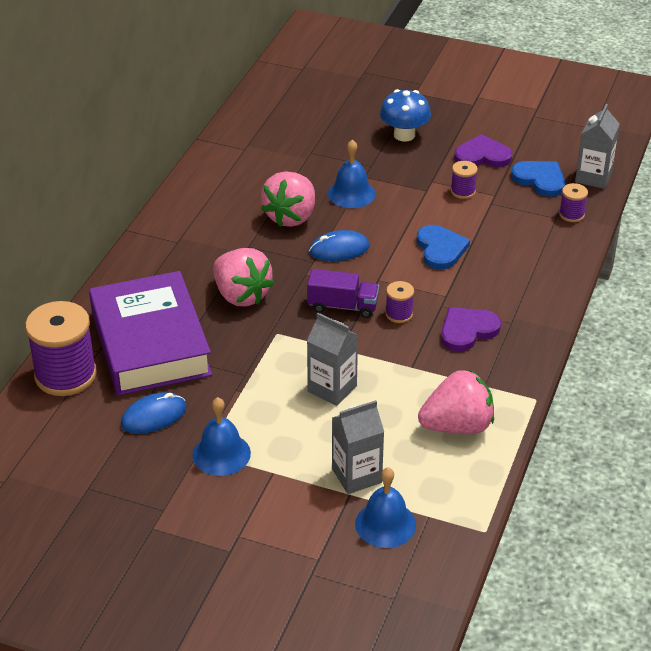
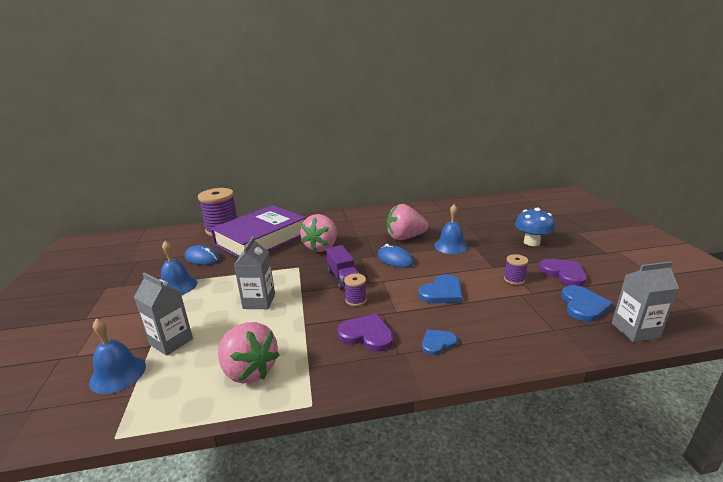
camera: 60 degrees right, 15 degrees down
purple spool [559,183,588,222] -> none
none -> blue heart [422,329,457,355]

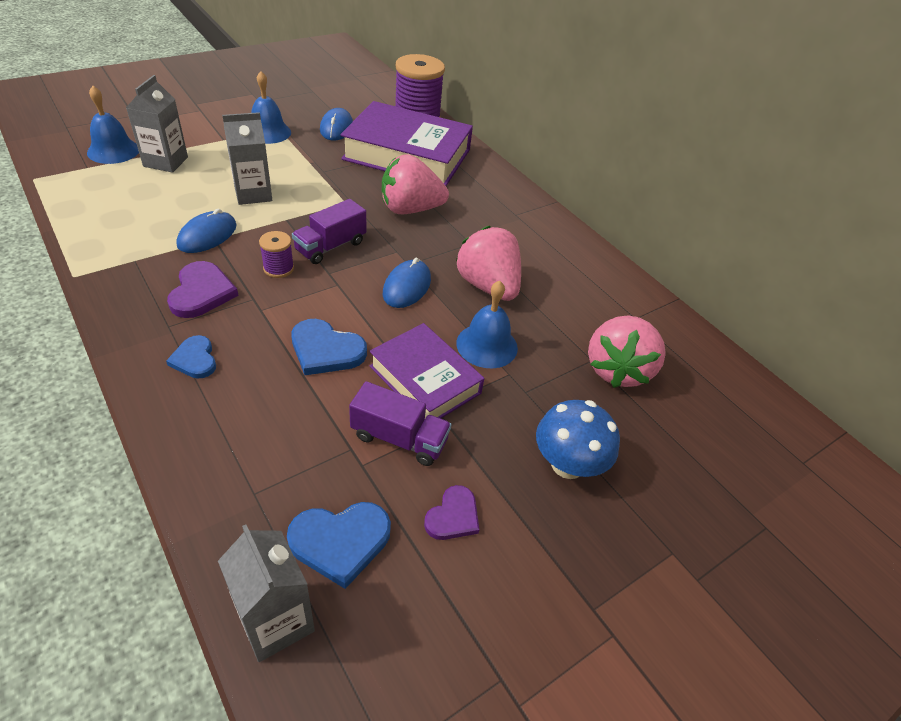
camera: 60 degrees right, 20 degrees up
pink strawberry [218,322,279,384] -> pink strawberry moved to [588,315,666,388]
blue heart [422,329,457,355] -> blue heart turned 150 degrees counterclockwise [166,335,216,379]
purple spool [504,254,528,285] -> purple truck [349,381,452,466]
purple heart [539,259,587,286] -> purple heart [424,485,480,540], size x0.65
none -> blue mouse [177,209,237,253]
none -> purple book [370,323,484,418]

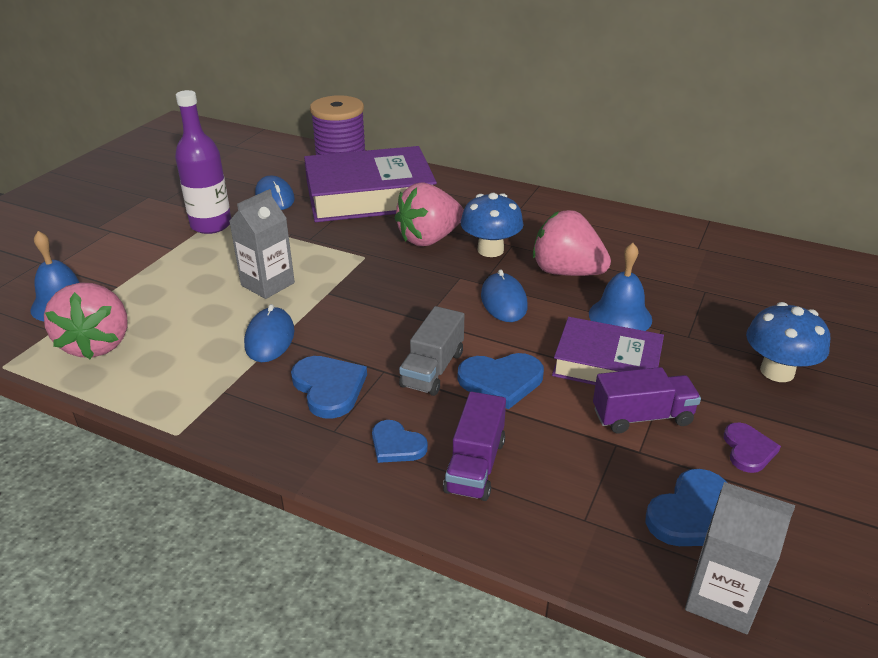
camera: 25 degrees left, 10 degrees down
grey carton [126,75,188,173] -> none
purple heart [167,261,239,318] -> blue heart [291,356,367,419]
blue bell [251,71,291,144] -> purple bottle [175,90,231,234]
purple spool [259,231,294,278] -> none
purple truck [292,199,366,264] -> purple truck moved to [443,392,506,501]
pink strawberry [588,315,666,388] -> pink strawberry moved to [44,282,128,359]
none -> grey truck [399,306,464,396]
none -> blue mushroom [461,193,523,257]

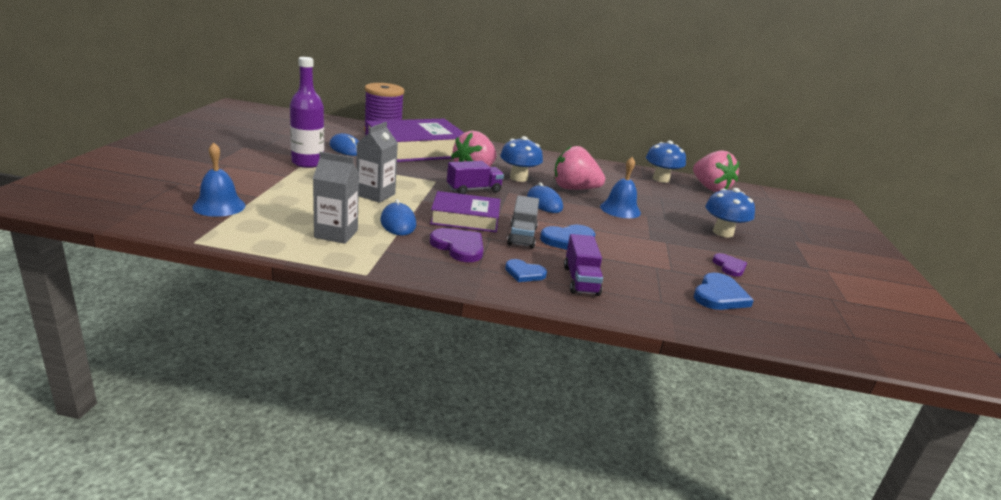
camera: 20 degrees left, 10 degrees down
pink strawberry [44,282,128,359] -> pink strawberry moved to [693,150,739,192]
blue heart [291,356,367,419] -> purple heart [430,228,484,262]
purple book [552,317,664,385] -> purple book moved to [430,191,500,232]
purple truck [593,367,701,434] -> purple truck moved to [447,161,504,194]
grey carton [685,482,795,634] -> grey carton moved to [313,152,359,244]
none -> blue mushroom [646,141,686,183]

